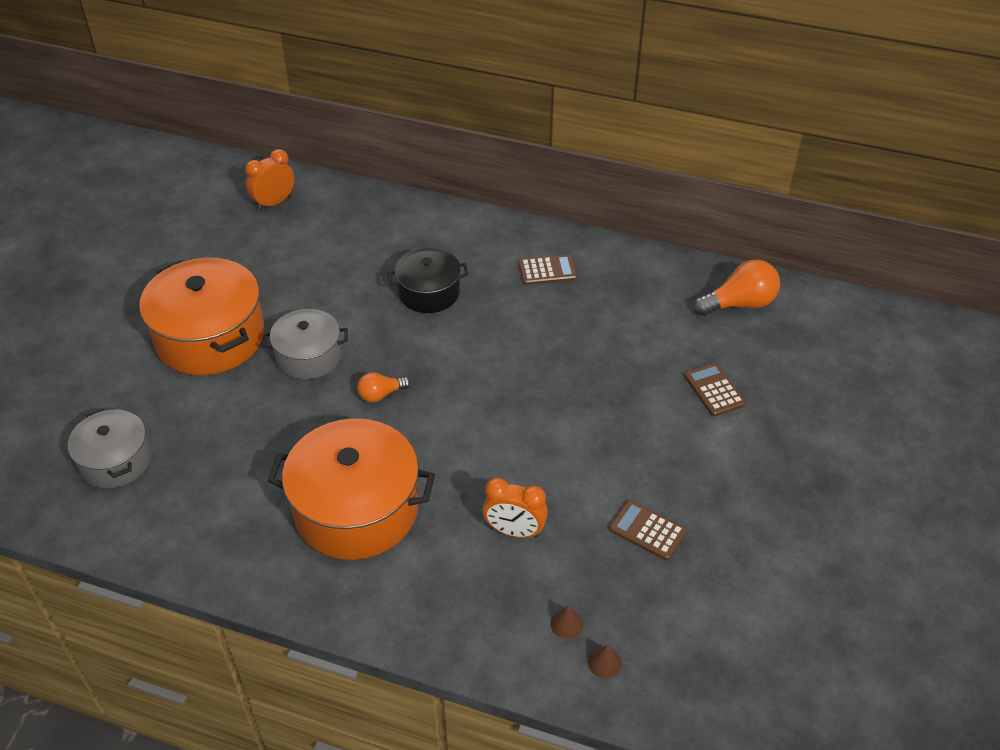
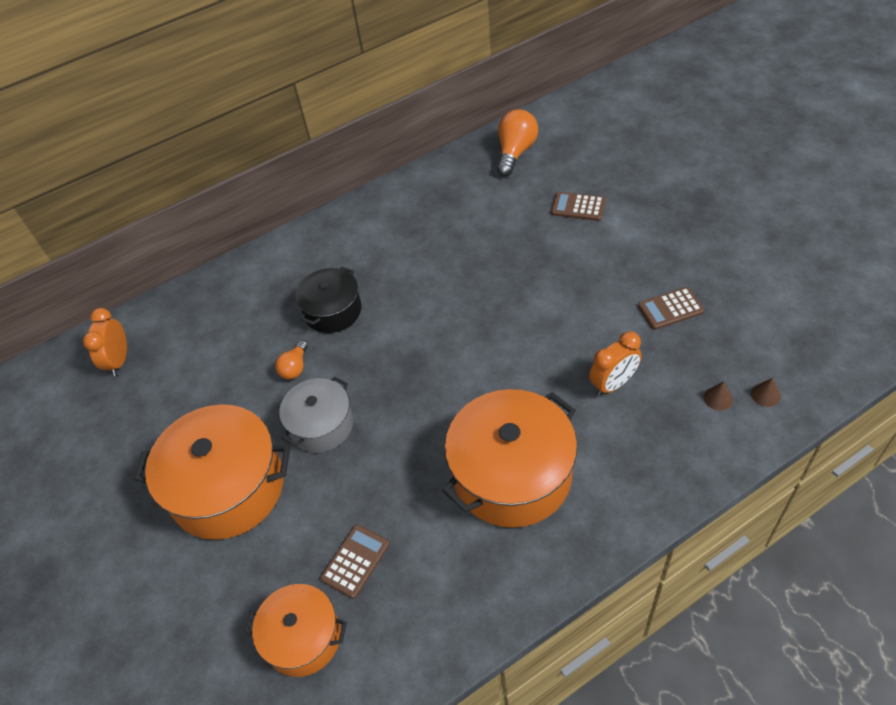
camera: 45 degrees left, 5 degrees up
grey pot [68,408,151,488] -> orange pot [244,584,347,677]
orange light bulb [357,372,410,402] -> orange light bulb moved to [275,340,308,379]
brown calculator [519,255,578,285] -> brown calculator moved to [320,524,390,599]

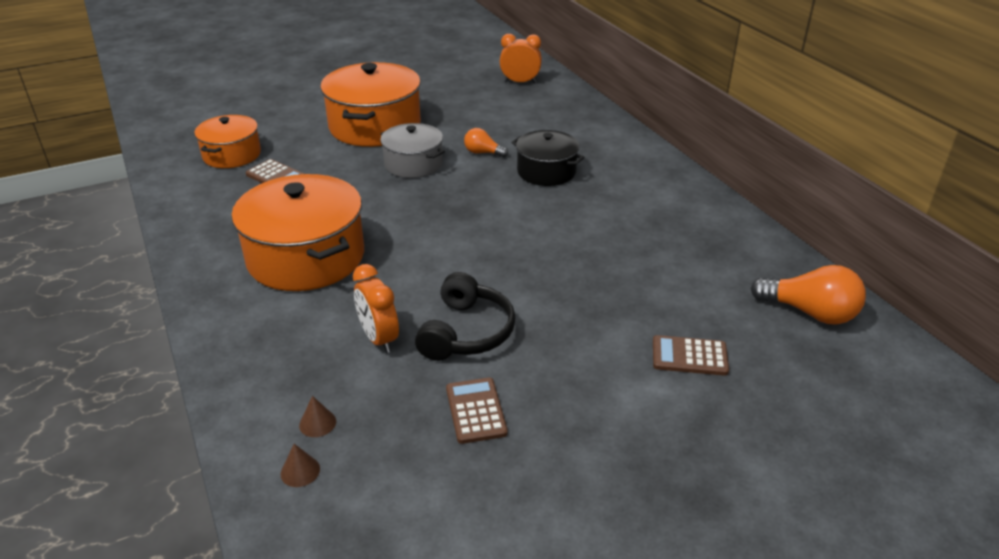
camera: 90 degrees right, 15 degrees down
brown calculator [551,192,606,221] -> brown calculator turned 105 degrees counterclockwise [653,335,729,376]
none -> black headphones [415,272,515,361]

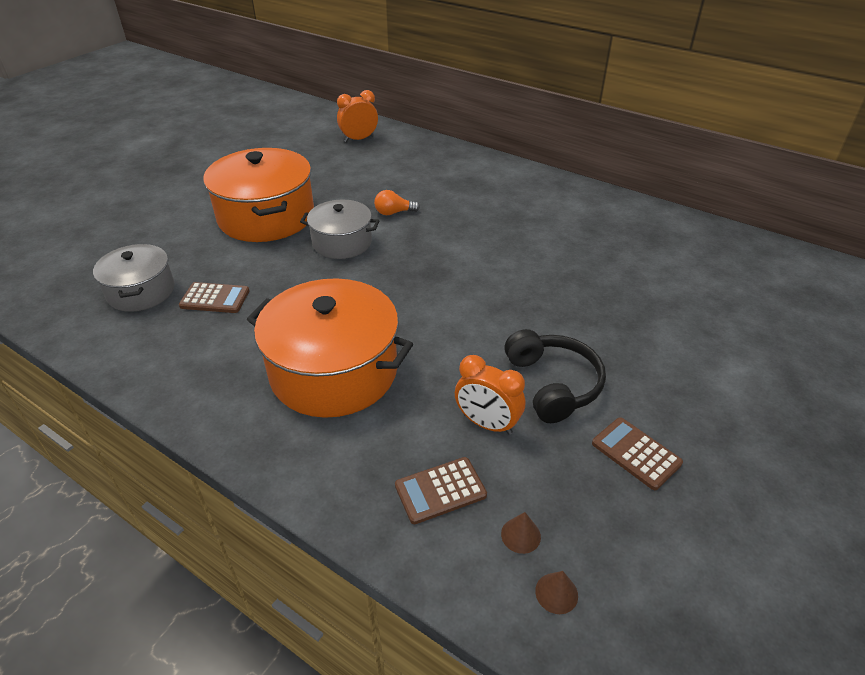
camera: 30 degrees left, 5 degrees up
orange pot [194,115,261,168] -> grey pot [93,244,175,312]
black pot [511,130,585,186] -> none
brown calculator [653,335,729,376] -> brown calculator moved to [395,457,487,524]
orange light bulb [750,265,866,325] -> none

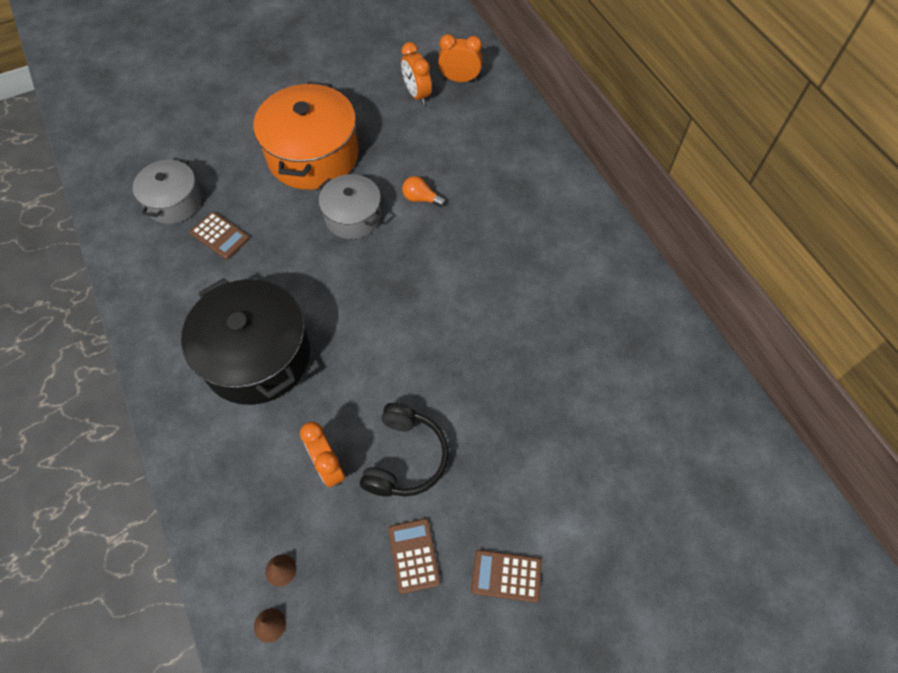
camera: 30 degrees right, 20 degrees up
orange pot [247,278,413,418] -> black pot [181,278,310,405]
brown calculator [395,457,487,524] -> brown calculator moved to [471,550,542,603]
none -> orange clock [401,42,432,105]

